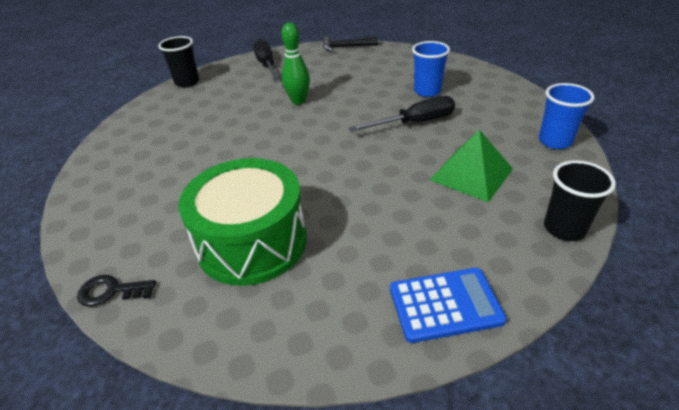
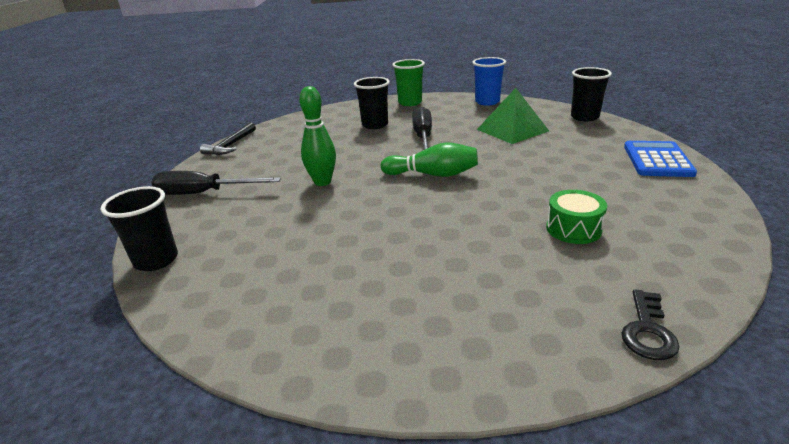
camera: 70 degrees left, 10 degrees down
green drum [178,158,307,286] -> green drum [546,190,607,244], size x0.45
blue cup [412,41,450,97] -> black cup [354,77,390,129]
none -> green bowling pin [381,142,478,177]
none -> green cup [392,59,425,106]

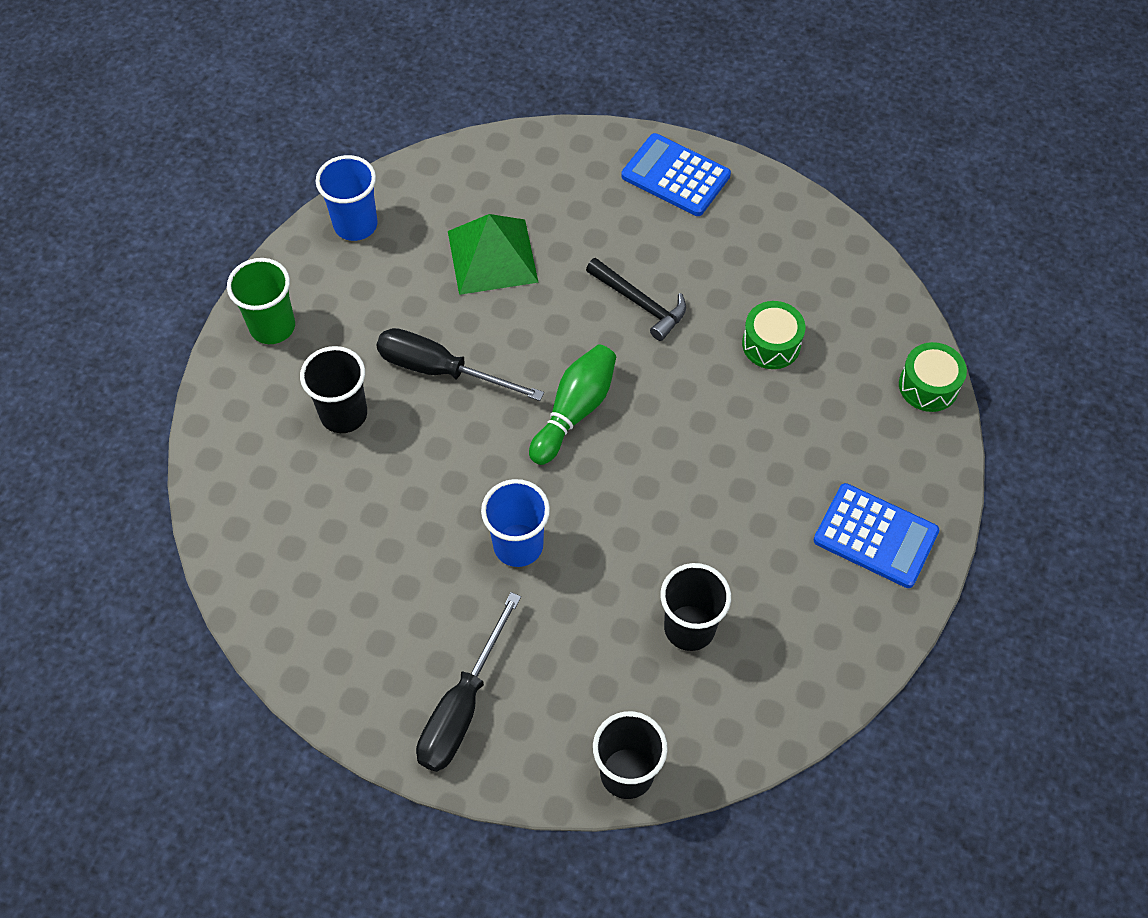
camera: 70 degrees left, 30 degrees up
black hammer [200,122,256,155] -> black hammer moved to [586,258,686,341]
green bowling pin [299,86,336,186] -> blue cup [481,479,550,567]
black cup [571,67,612,121] -> black cup moved to [660,563,731,651]
black key [622,289,679,360] -> green drum [899,342,967,412]
none -> blue calculator [814,483,939,588]

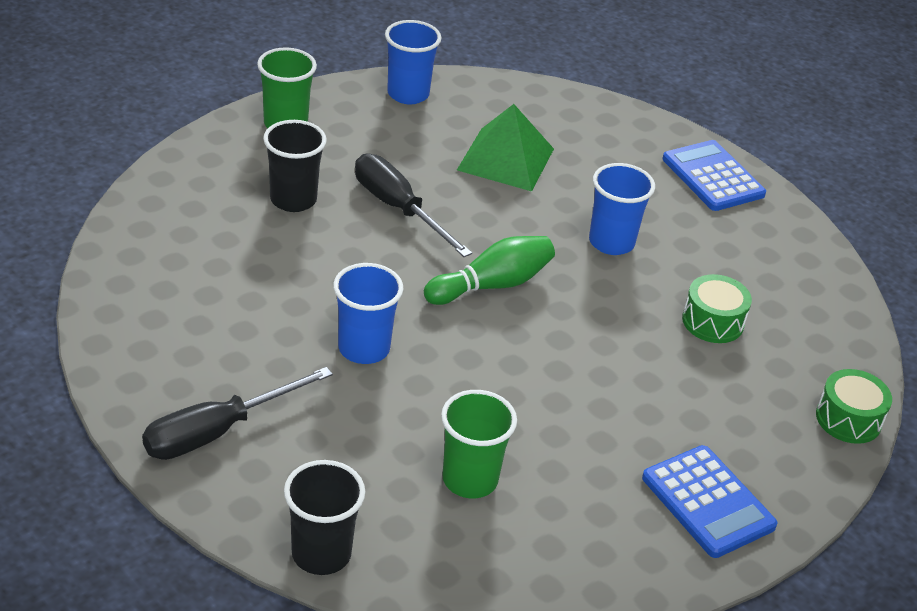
camera: 25 degrees right, 20 degrees down
black hammer [586,258,686,341] -> blue cup [589,163,655,255]
black cup [660,563,731,651] -> green cup [441,390,517,498]

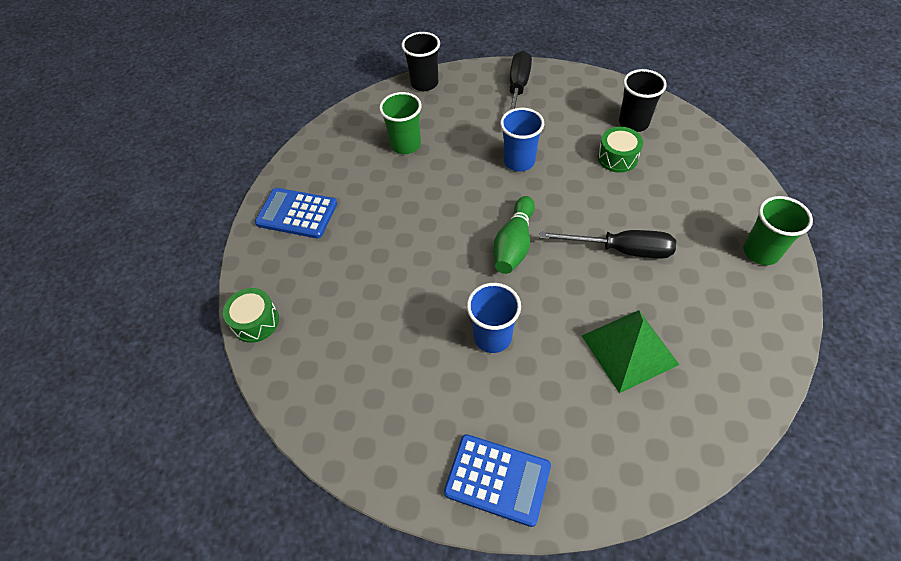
camera: 145 degrees right, 15 degrees up
black cup [263,120,327,212] -> black cup moved to [619,69,667,132]
blue cup [385,20,441,104] -> none
green drum [682,274,752,343] -> green drum moved to [598,127,643,173]

